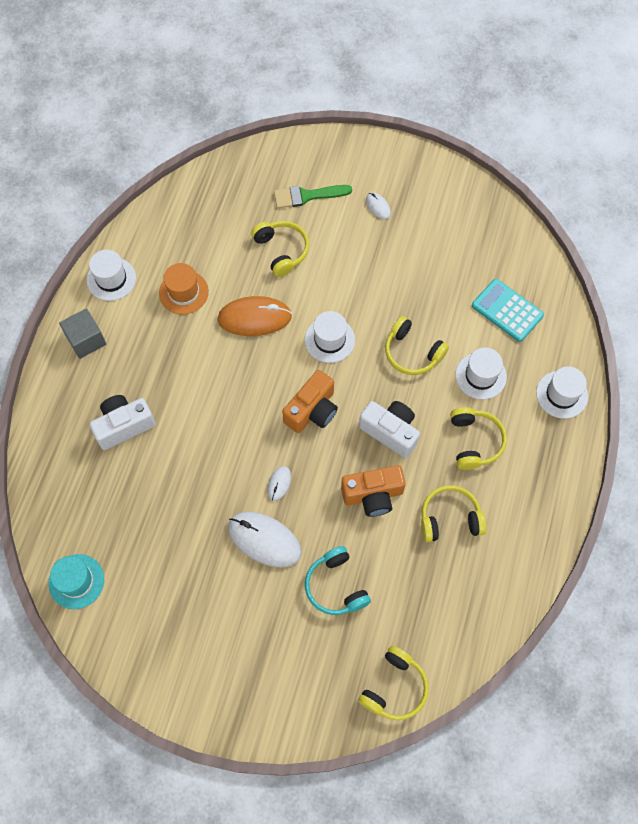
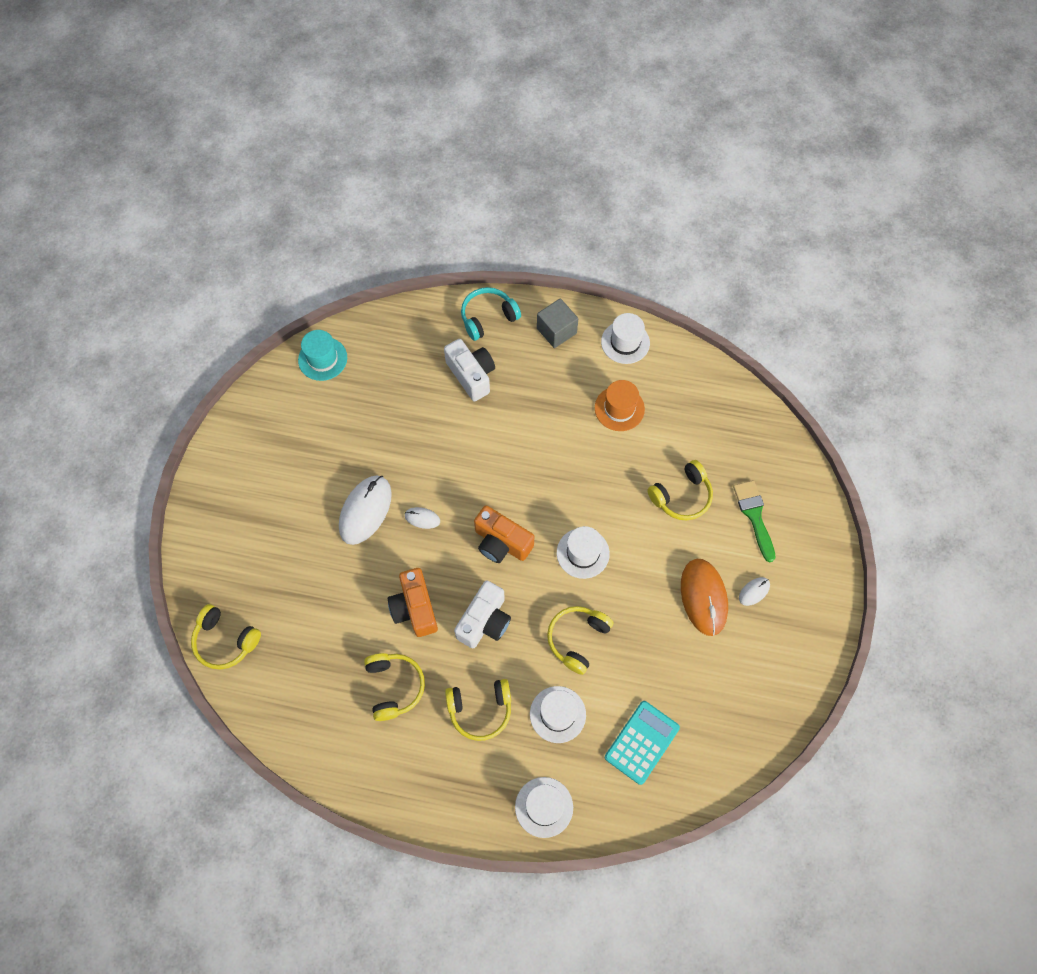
camera: 85 degrees right, 0 degrees up
orange mouse [217,296,292,336] -> orange mouse moved to [681,559,728,636]
turquoise headphones [305,546,371,615] -> turquoise headphones moved to [461,287,521,341]

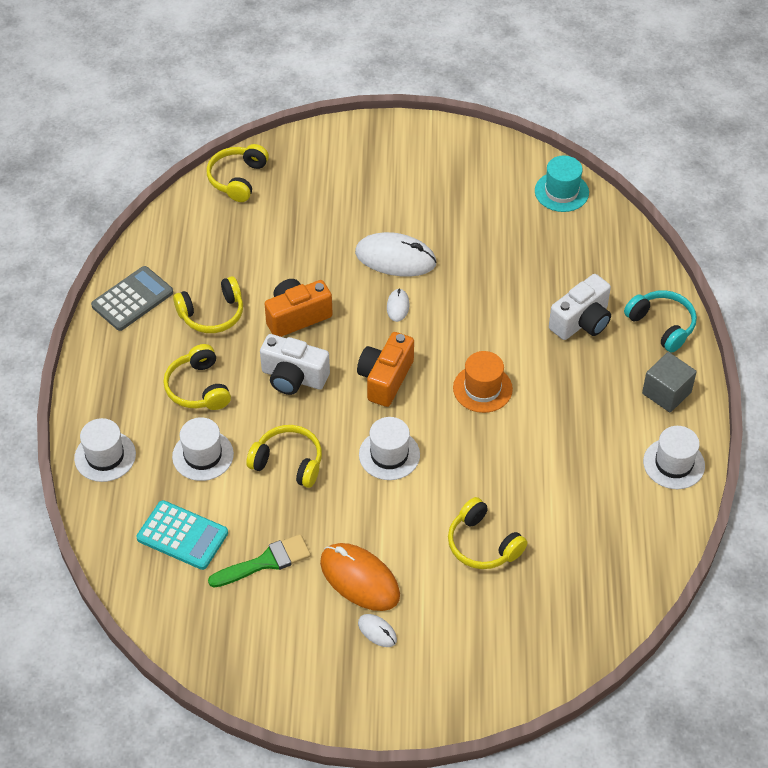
camera: 80 degrees right, 15 degrees down
orange hat [595,380,645,431] -> orange hat moved to [453,351,513,413]
orange mouse [681,559,728,636] -> orange mouse turned 60 degrees clockwise [320,543,400,611]
green brush [733,480,776,562] -> green brush moved to [208,534,311,588]
none -> grey calculator [91,266,173,331]

